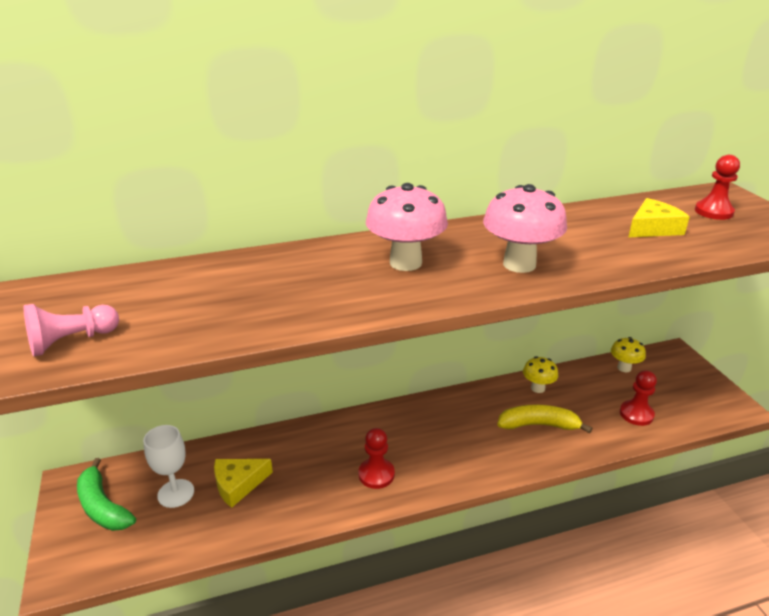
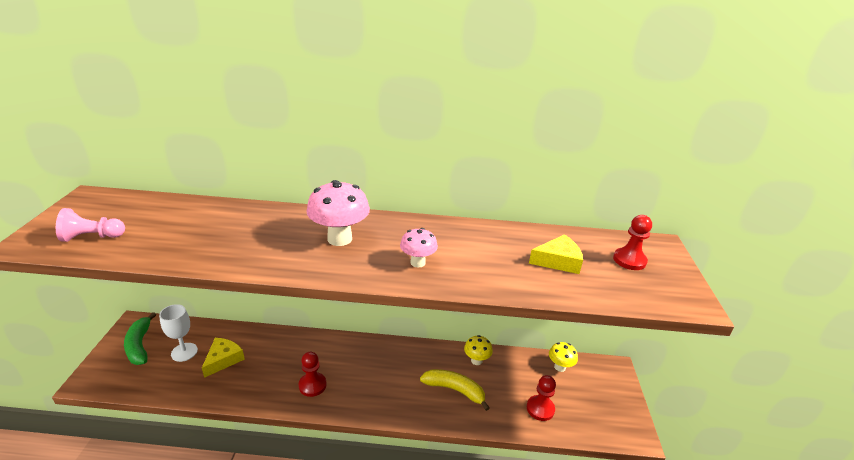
camera: 20 degrees right, 0 degrees up
yellow cheese [214,459,273,508] -> yellow cheese turned 120 degrees clockwise [202,338,245,378]
pink mushroom [483,184,567,273] -> pink mushroom [400,228,438,268], size x0.58

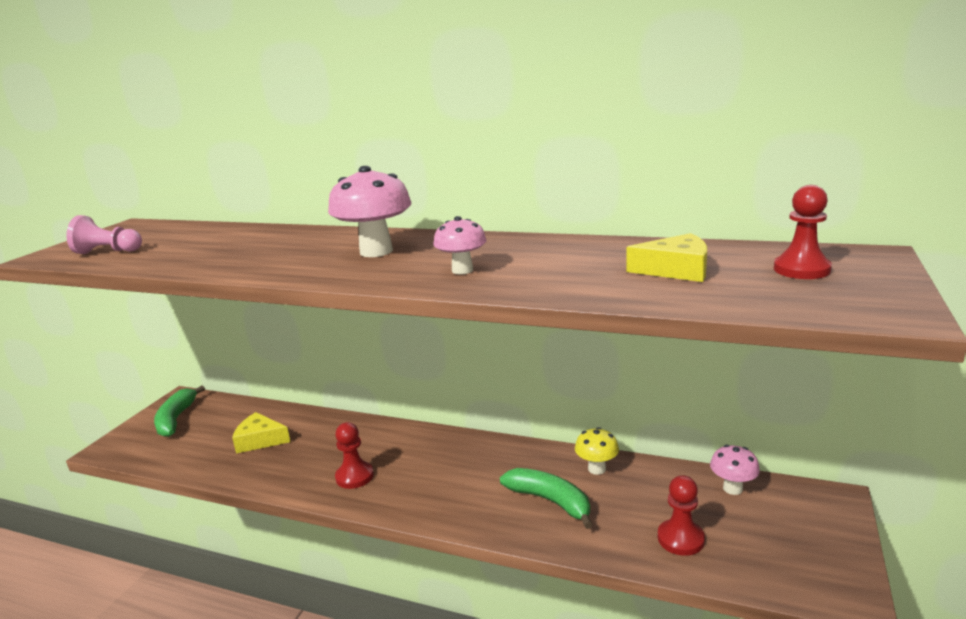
camera: 20 degrees right, 10 degrees down
white goblet [159,304,198,362] -> none
yellow cheese [202,338,245,378] -> yellow cheese turned 120 degrees counterclockwise [232,412,290,453]
yellow banana [420,369,490,411] -> green banana [500,468,593,529]
yellow mushroom [549,342,578,372] -> pink mushroom [710,445,760,495]

